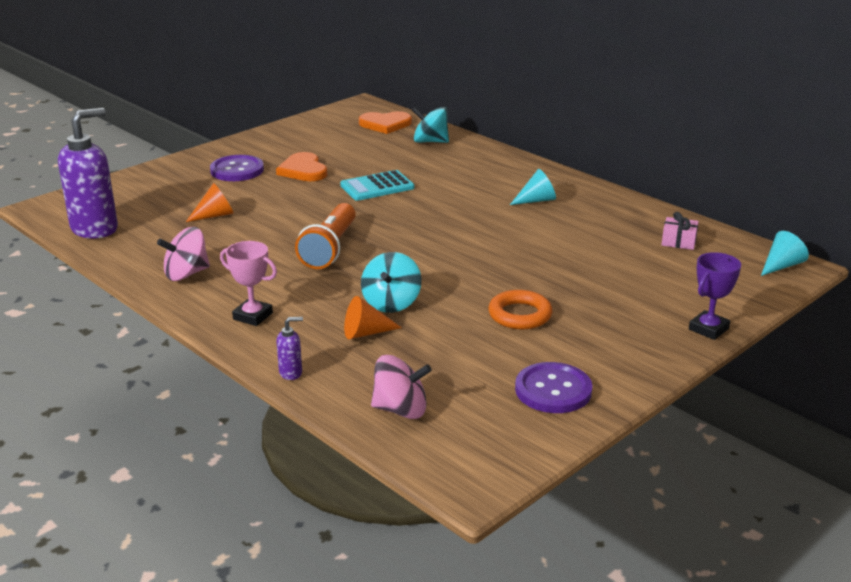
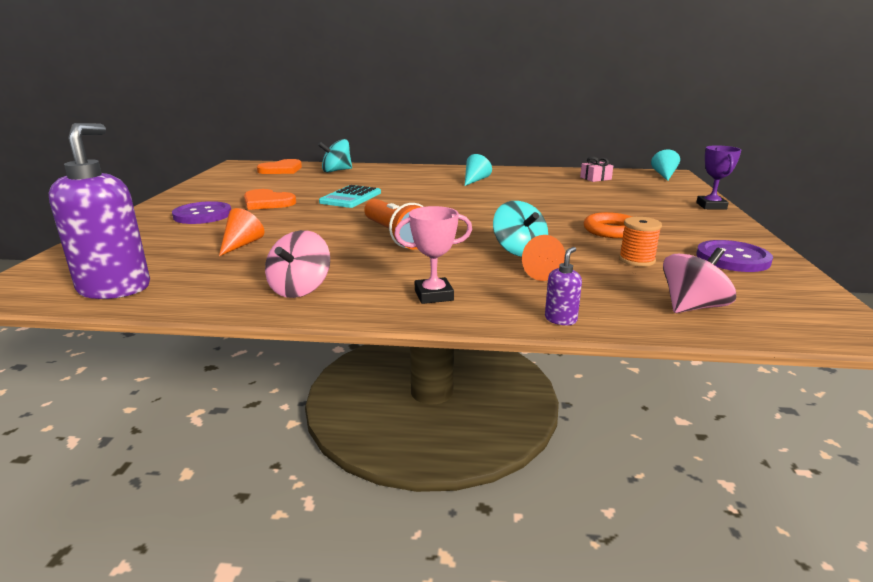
camera: 40 degrees left, 5 degrees down
none -> orange spool [619,217,662,267]

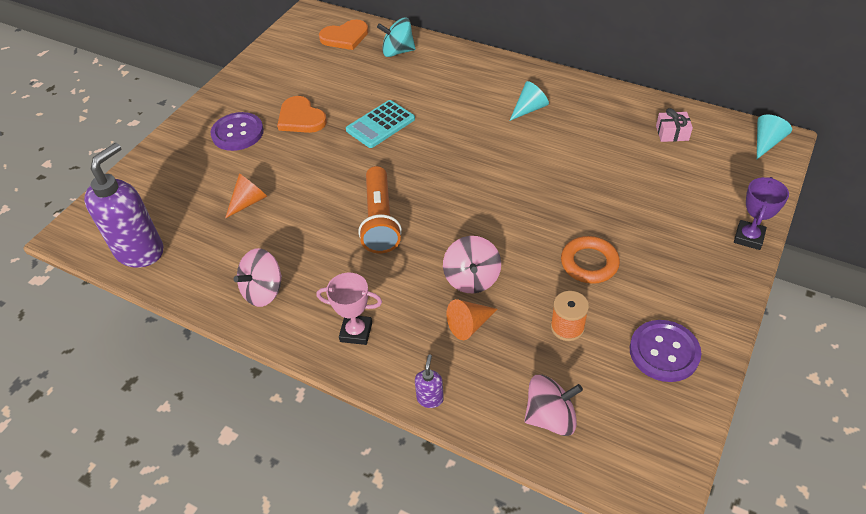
camera: 25 degrees right, 25 degrees up
turquoise spinning top [493,201,548,257] -> pink spinning top [443,236,501,293]
purple soap dispenser [545,247,582,325] -> purple soap dispenser turned 45 degrees counterclockwise [415,354,444,408]

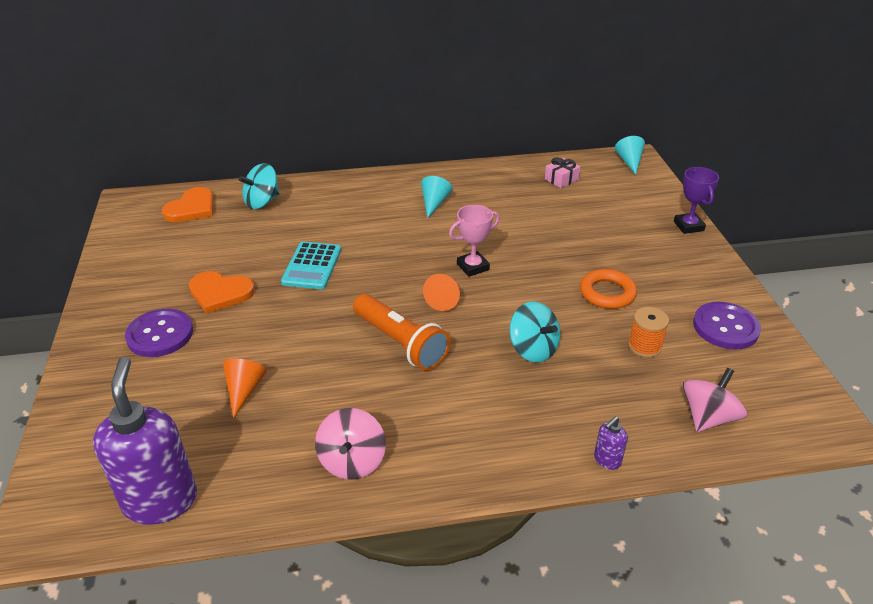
camera: 40 degrees left, 10 degrees down
pink trophy [317,273,382,345] -> pink trophy moved to [449,205,500,277]
purple soap dispenser [415,354,444,408] -> purple soap dispenser turned 105 degrees counterclockwise [594,416,628,470]
pink spinning top [443,236,501,293] -> turquoise spinning top [510,301,560,363]
orange cone [447,299,497,340] -> orange cone moved to [423,274,460,311]

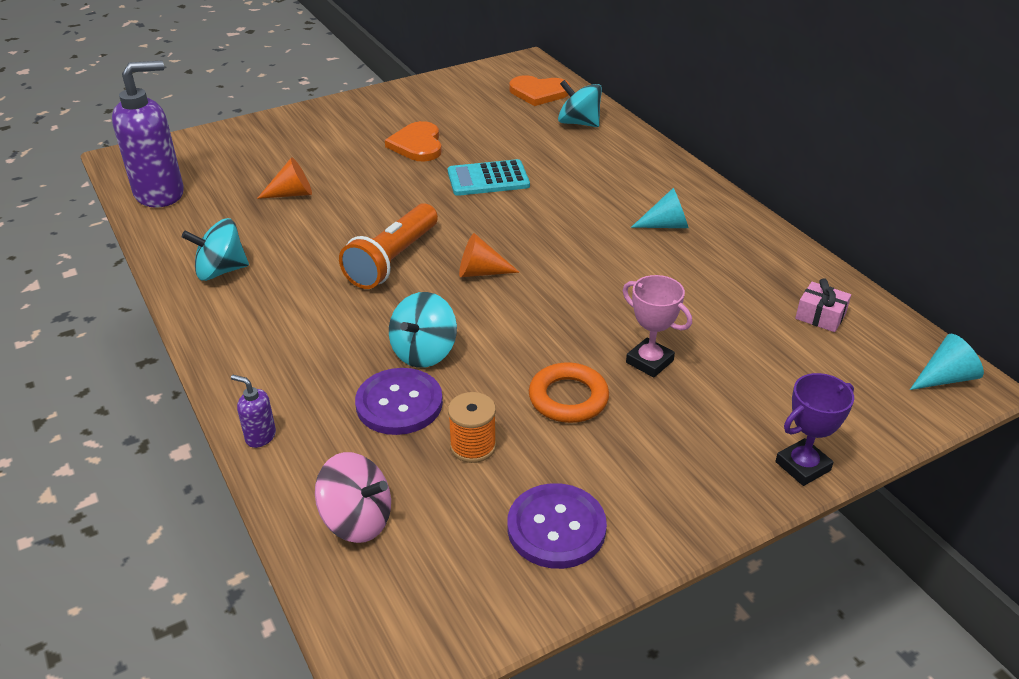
camera: 70 degrees right, 0 degrees up
purple button [125,309,193,357] -> purple button moved to [355,368,443,435]
pink spinning top [315,408,386,480] -> turquoise spinning top [182,218,249,281]
pink trophy [449,205,500,277] -> pink trophy moved to [623,275,692,378]

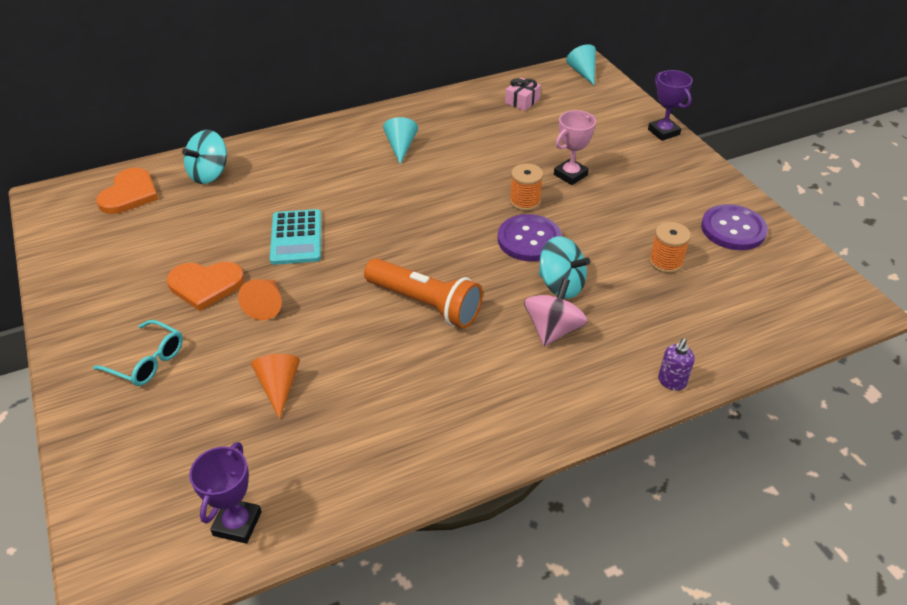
camera: 85 degrees left, 5 degrees up
purple soap dispenser [112,61,184,208] -> purple trophy [189,442,262,544]
turquoise spinning top [182,218,249,281] -> none
pink spinning top [315,452,391,543] -> pink spinning top moved to [524,278,588,346]
purple button [355,368,443,435] -> purple button moved to [498,214,562,261]
orange cone [459,233,520,277] -> orange cone moved to [238,279,282,320]
orange ring [529,362,609,423] -> none
none -> turquoise glasses [93,320,183,386]
none -> orange spool [510,163,543,211]

